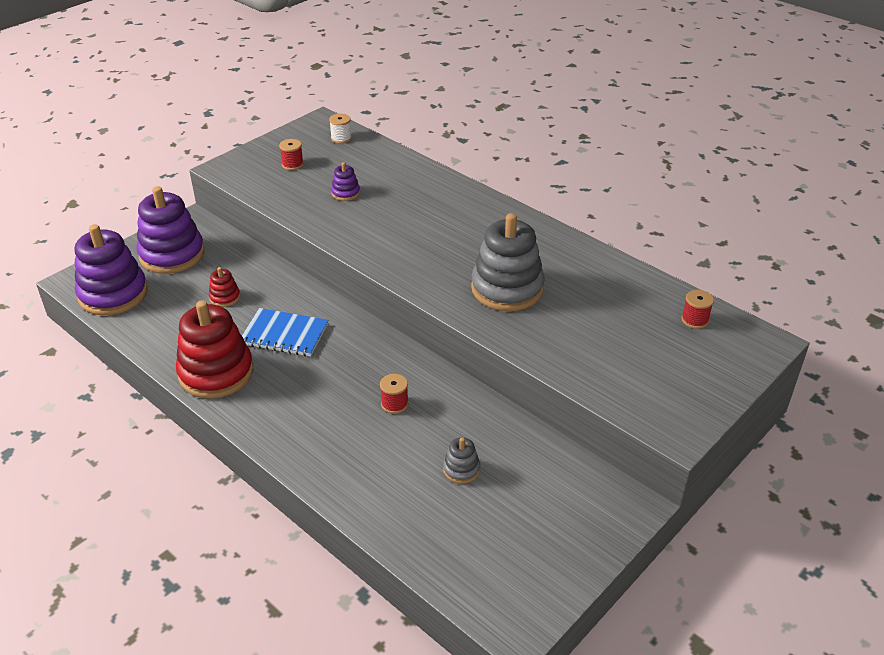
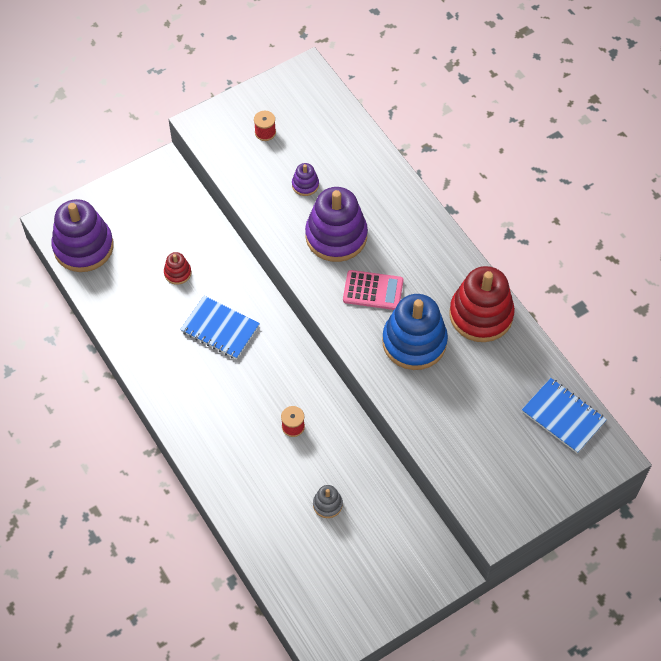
camera: 15 degrees right, 20 degrees up
purple stacking toy [137,186,205,274] -> purple stacking toy moved to [305,187,368,262]
red stacking toy [176,300,254,399] -> red stacking toy moved to [449,266,515,342]
white spool [329,114,352,144] -> none
grey stacking toy [471,213,545,311] -> blue stacking toy [382,294,448,370]
red spool [681,290,714,329] -> blue notebook [522,378,607,453]
none -> pink calculator [343,270,403,310]

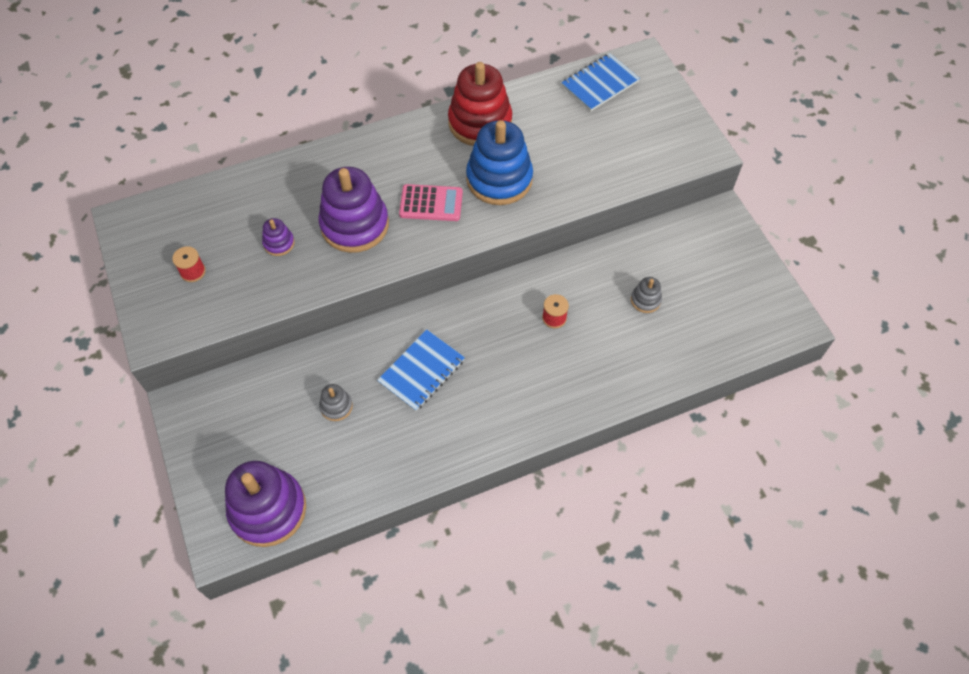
camera: 80 degrees left, 0 degrees up
red stacking toy [164,252,191,285] -> grey stacking toy [319,384,353,421]
pink calculator [343,270,403,310] -> pink calculator turned 75 degrees clockwise [399,184,463,221]

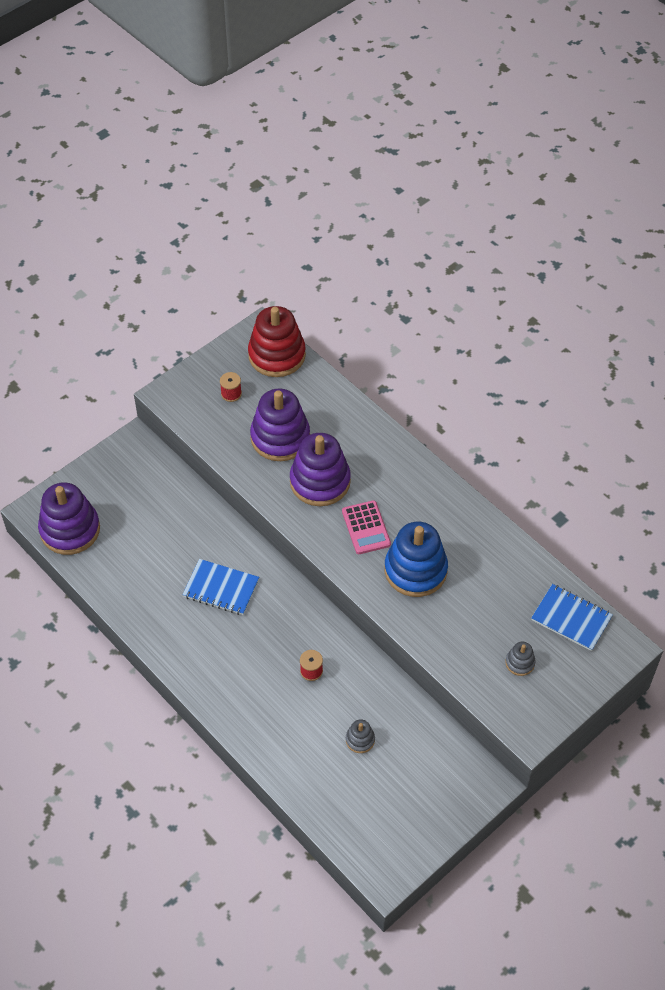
camera: 70 degrees right, 5 degrees down
purple stacking toy [262,218,295,256] -> purple stacking toy [250,388,310,461], size x2.23
grey stacking toy [319,384,353,421] -> grey stacking toy moved to [506,642,536,676]
red stacking toy [448,62,512,146] -> red stacking toy moved to [248,306,306,377]

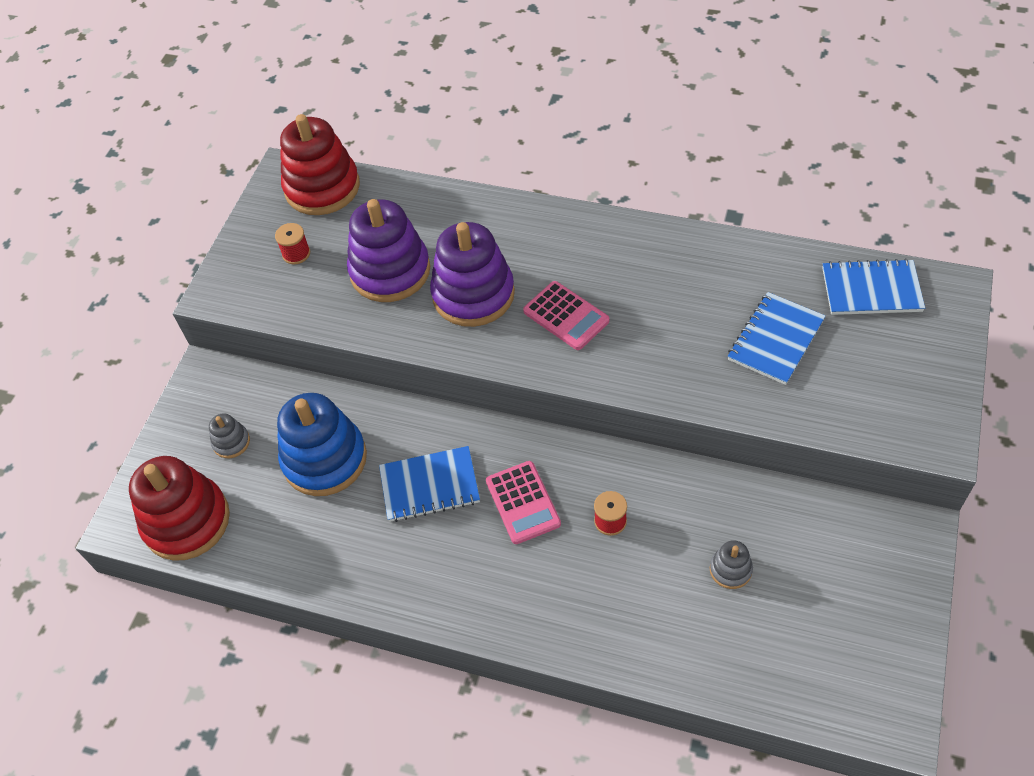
camera: 25 degrees left, 0 degrees up
purple stacking toy [38,482,100,555] -> red stacking toy [129,456,230,561]
blue stacking toy [385,522,448,597] -> blue stacking toy moved to [277,393,367,496]
grey stacking toy [506,642,536,676] -> grey stacking toy moved to [209,413,250,458]
none -> pink calculator [486,461,561,544]
none -> blue notebook [728,292,826,385]

